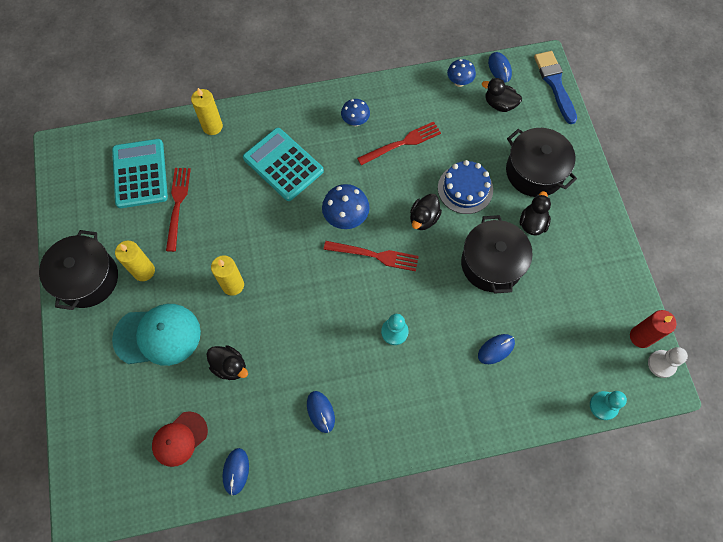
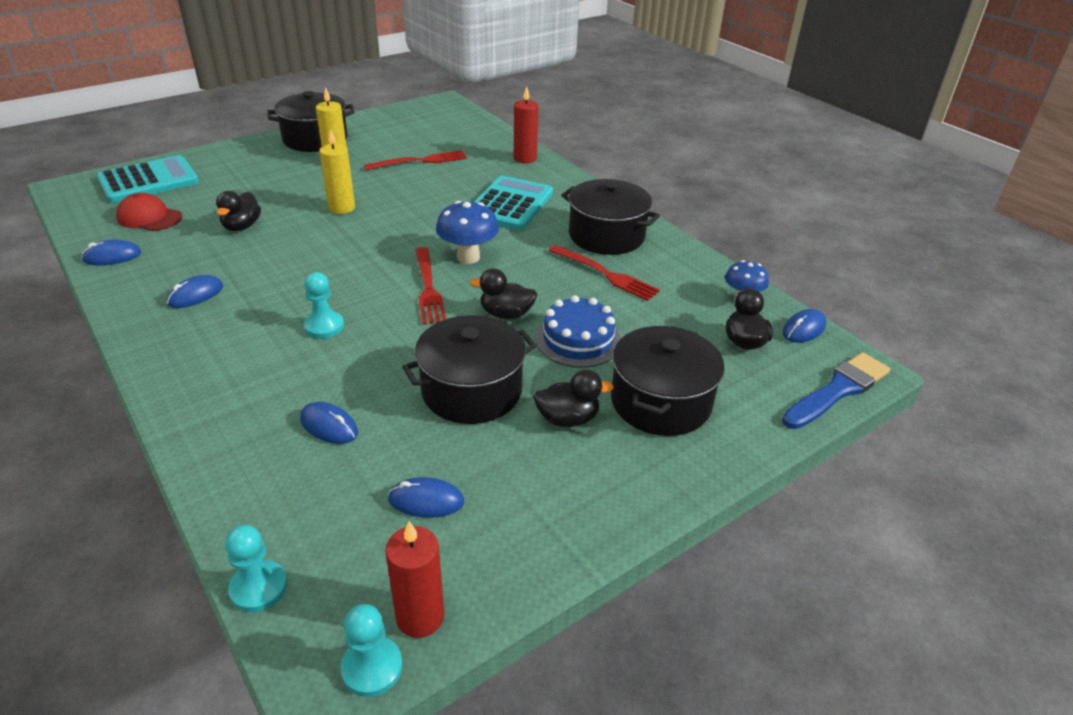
camera: 65 degrees right, 30 degrees down
turquoise calculator [112,139,168,208] -> turquoise calculator moved to [97,155,199,203]
turquoise cap [112,304,201,366] -> none
yellow candle [191,88,223,135] -> red candle [514,86,538,164]
blue mushroom [341,99,370,127] -> black pot [561,179,660,255]
white pawn [648,347,688,378] -> turquoise pawn [341,604,403,697]
none -> blue mouse [388,477,464,518]

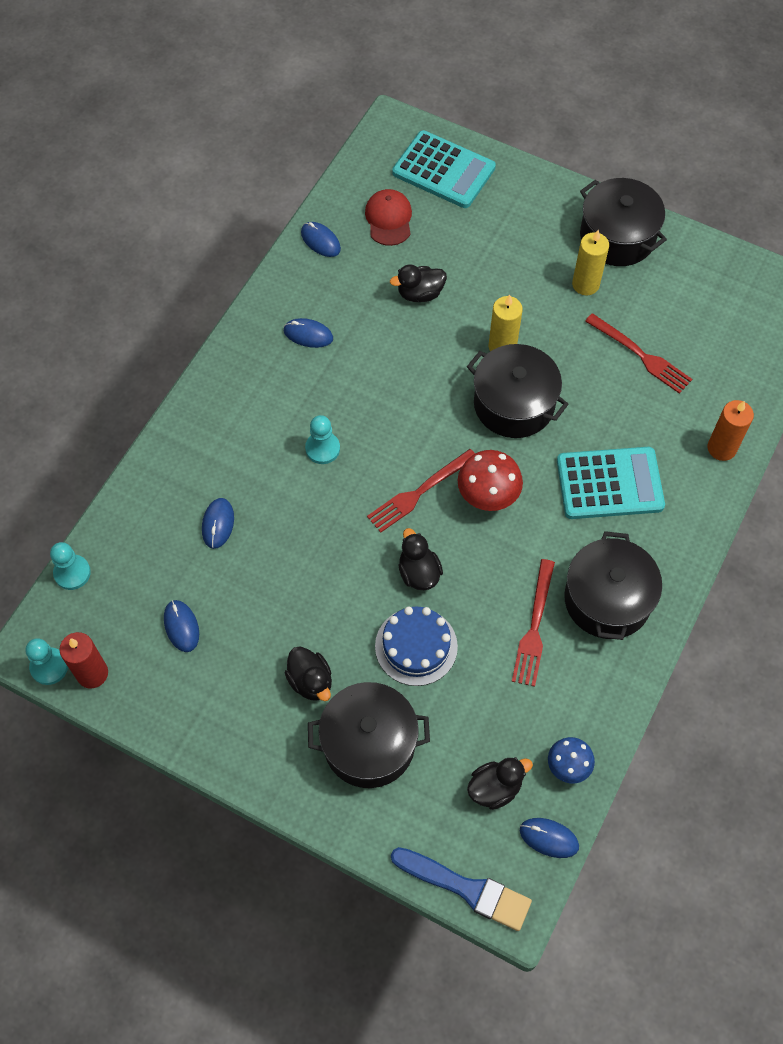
camera: 65 degrees right, 25 degrees up
black pot [402,315,537,424] -> black pot moved to [467,344,569,438]
blue mushroom [436,201,499,264] -> red mushroom [458,450,523,511]
red candle [514,86,538,164] -> orange candle [707,400,754,461]

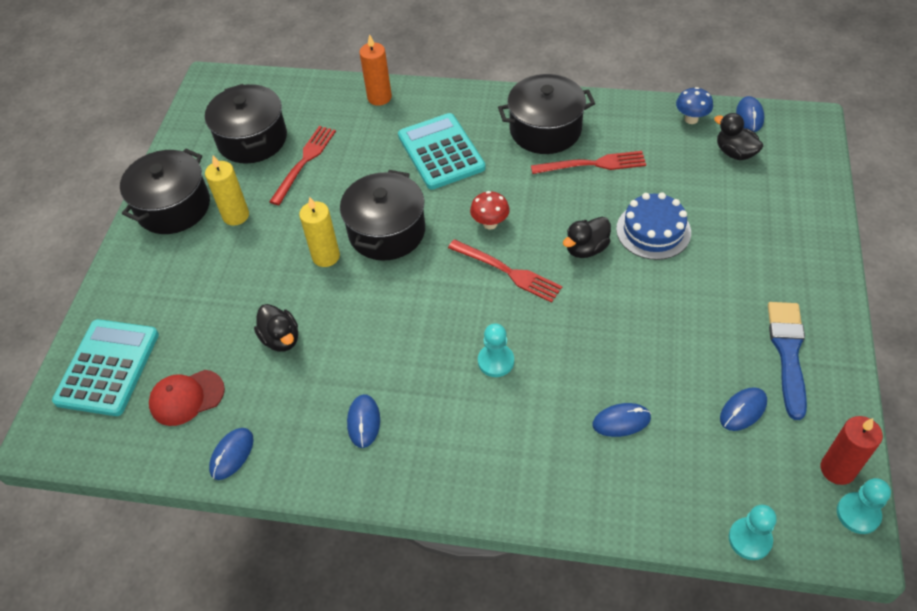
camera: 105 degrees left, 10 degrees down
black duck [285,646,332,701] -> none
black pot [308,682,430,788] -> black pot moved to [205,84,287,164]
blue brush [391,847,532,931] -> blue brush moved to [768,302,807,420]
red mushroom [458,450,523,511] -> red mushroom [470,191,510,230], size x0.66

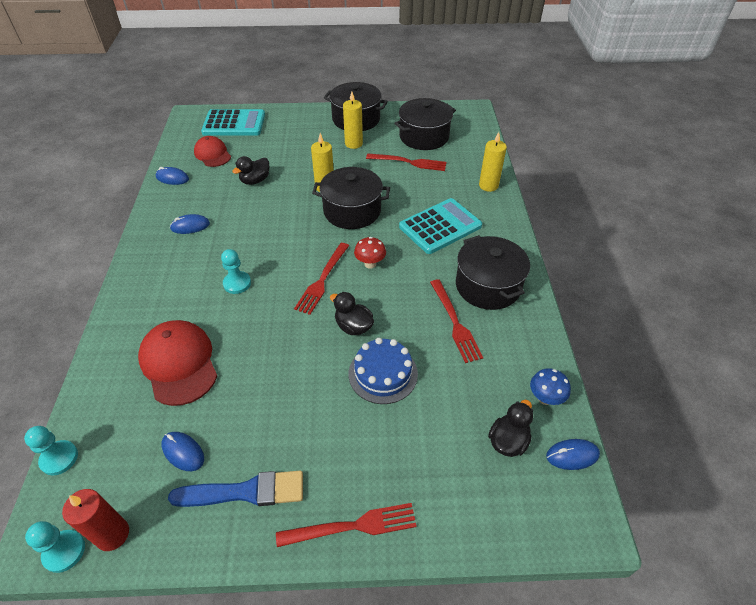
camera: 75 degrees right, 5 degrees down
orange candle [359,34,392,106] -> yellow candle [479,132,507,192]
blue mouse [592,403,651,437] -> red cap [138,320,217,406]
none -> red fork [276,503,417,547]

